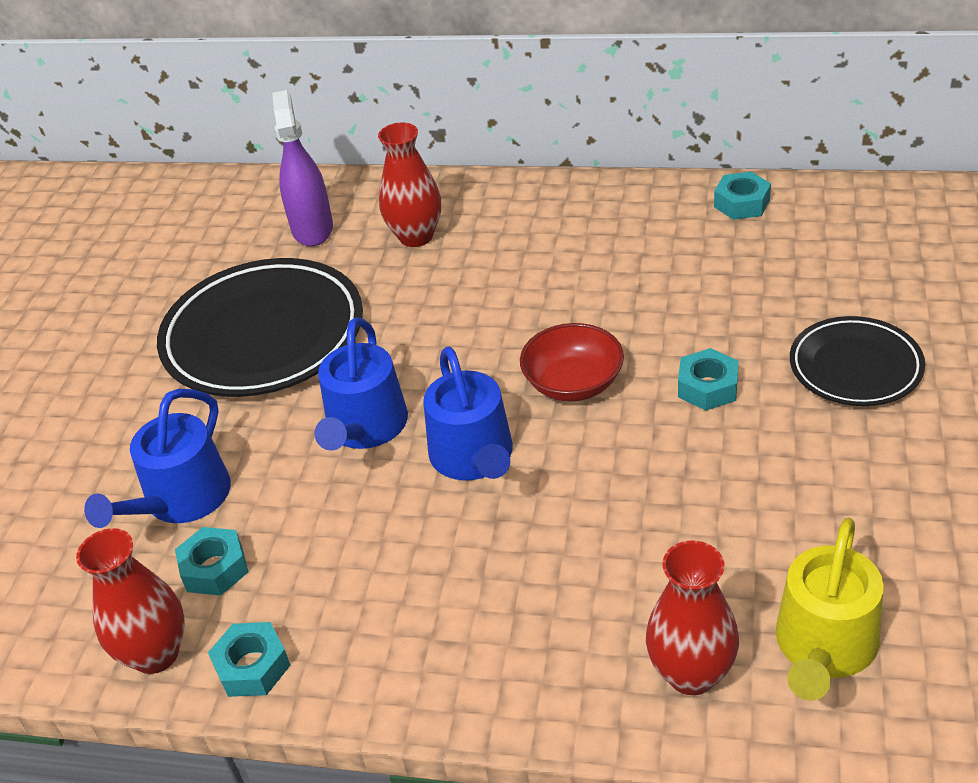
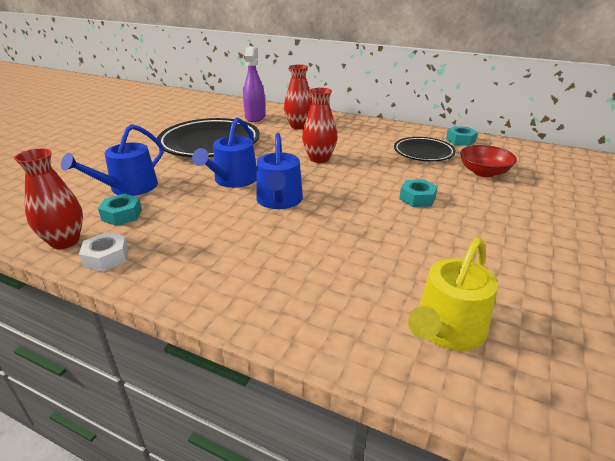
camera: 10 degrees right, 10 degrees down
turquoise nut [208,622,290,697] -> white nut [79,232,128,272]
red bowl [520,323,624,401] -> red bowl moved to [460,145,517,177]
red vase [646,540,739,695] -> red vase moved to [302,88,337,163]
black plate [790,316,925,406] -> black plate moved to [394,137,456,161]

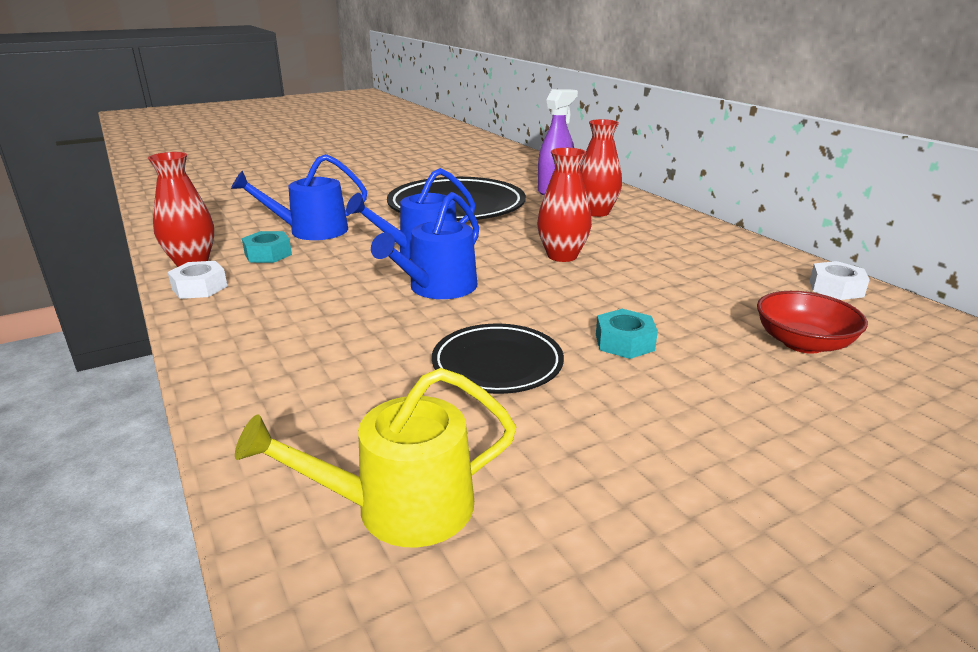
camera: 35 degrees right, 5 degrees down
black plate [394,137,456,161] -> black plate moved to [432,324,564,394]
turquoise nut [446,126,478,146] -> white nut [810,261,870,300]

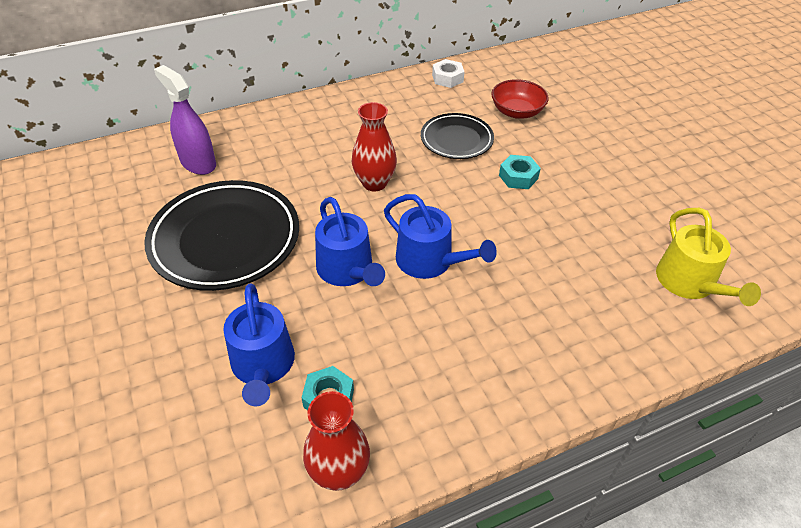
camera: 85 degrees left, 20 degrees up
white nut [168,261,228,299] -> none
black plate [432,324,564,394] -> black plate moved to [421,113,494,159]
red vase [580,119,622,217] -> none

